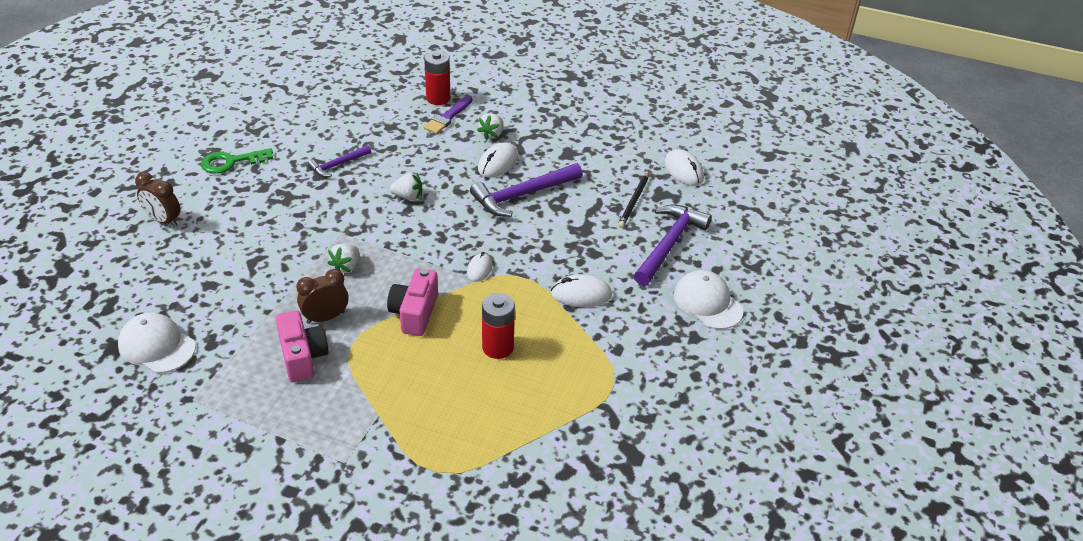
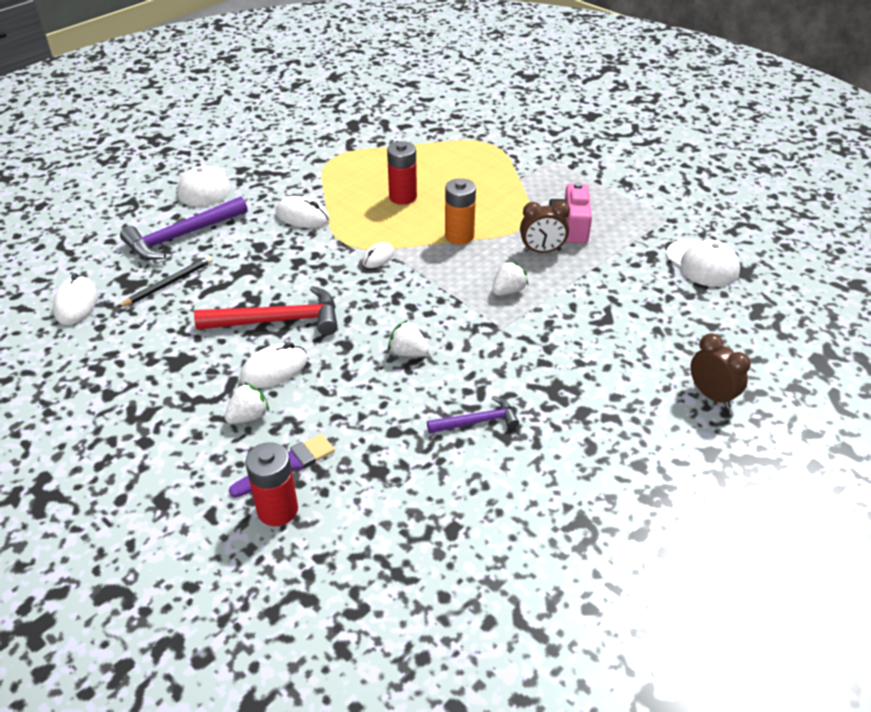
camera: 155 degrees left, 0 degrees up
green key [201,148,273,174] -> none
pink camera [387,268,438,336] -> orange battery [445,178,476,245]
purple hammer [470,163,583,217] -> red hammer [194,286,338,335]

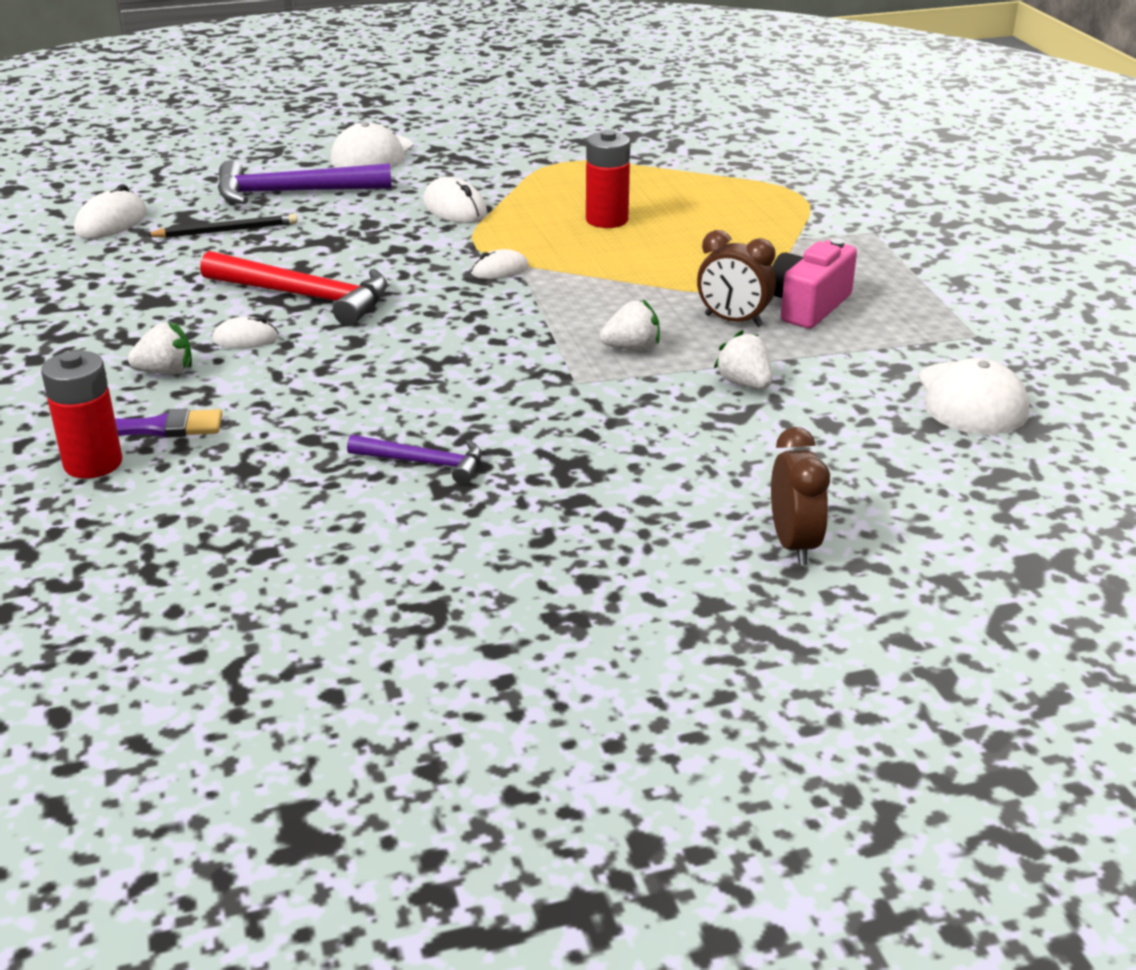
camera: 30 degrees right, 10 degrees down
white mouse [240,342,308,388] -> white mouse [212,317,279,348], size x0.65
white strawberry [388,320,429,357] -> white strawberry moved to [714,330,772,389]
orange battery [445,178,476,245] -> none

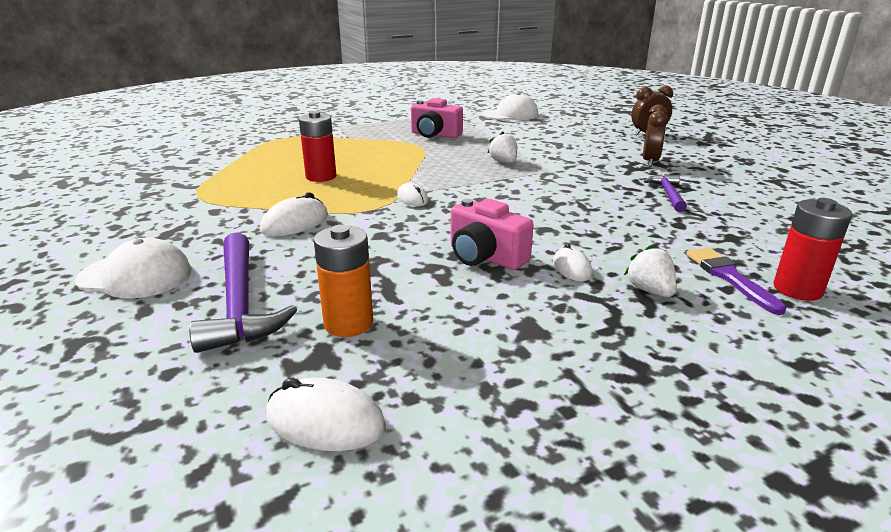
camera: 100 degrees left, 5 degrees down
black pencil [146,214,298,238] -> orange battery [314,225,373,337]
red hammer [200,251,388,326] -> pink camera [451,199,534,270]
brown clock [697,230,776,327] -> brown clock moved to [643,105,668,167]
white strawberry [714,330,772,389] -> none

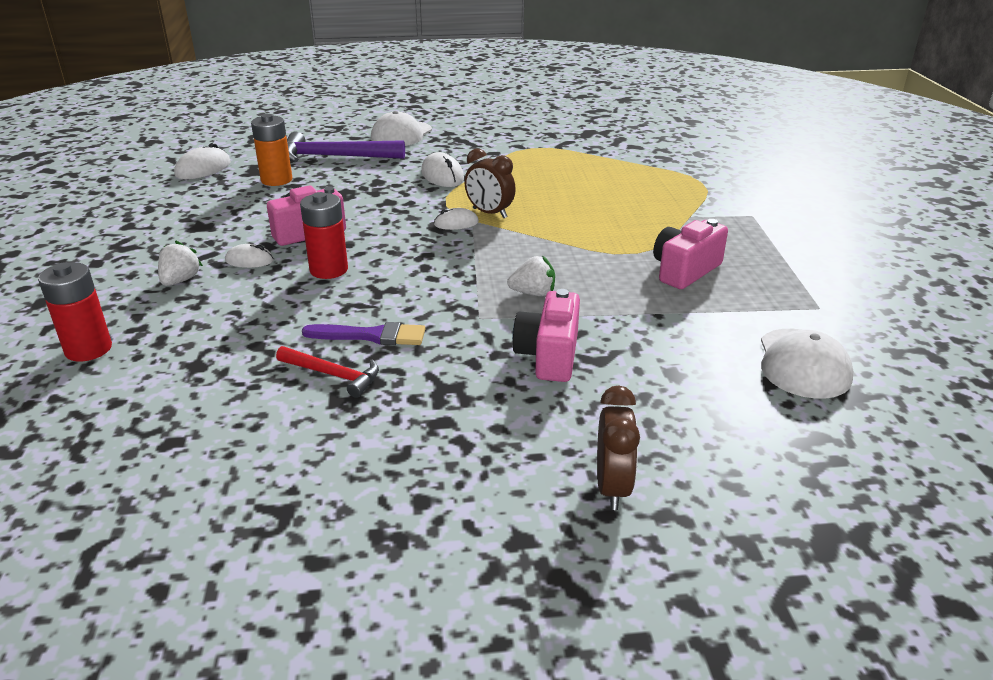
camera: 110 degrees right, 5 degrees up
red battery [299,111,336,182] -> red battery moved to [300,192,348,279]
white strawberry [624,245,677,297] -> white strawberry turned 75 degrees counterclockwise [158,241,203,286]
brown clock [643,105,668,167] -> brown clock moved to [464,149,516,218]
purple hammer [644,174,687,212] -> red hammer [276,346,379,398]
purple brush [686,247,787,315] -> purple brush moved to [302,322,425,345]
none -> pink camera [512,289,580,382]

